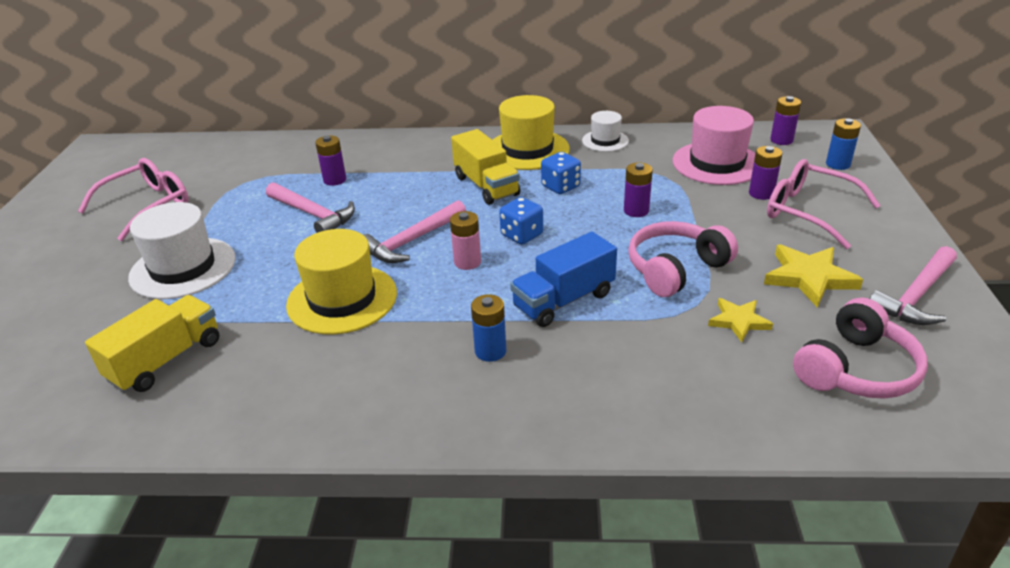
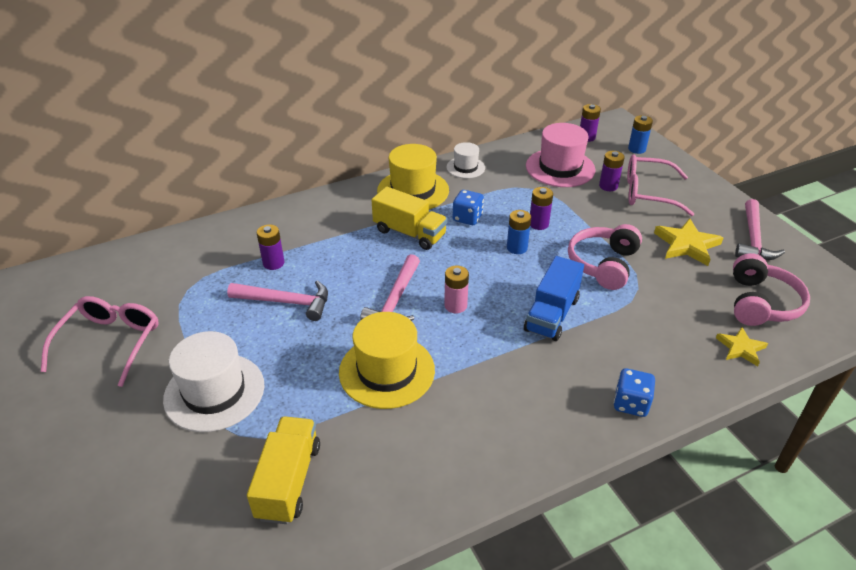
camera: 30 degrees left, 5 degrees up
blue battery [471,294,506,362] -> blue battery moved to [507,210,531,254]
blue dice [499,197,543,244] -> blue dice moved to [614,368,655,417]
yellow star [708,298,773,342] -> yellow star moved to [716,327,768,366]

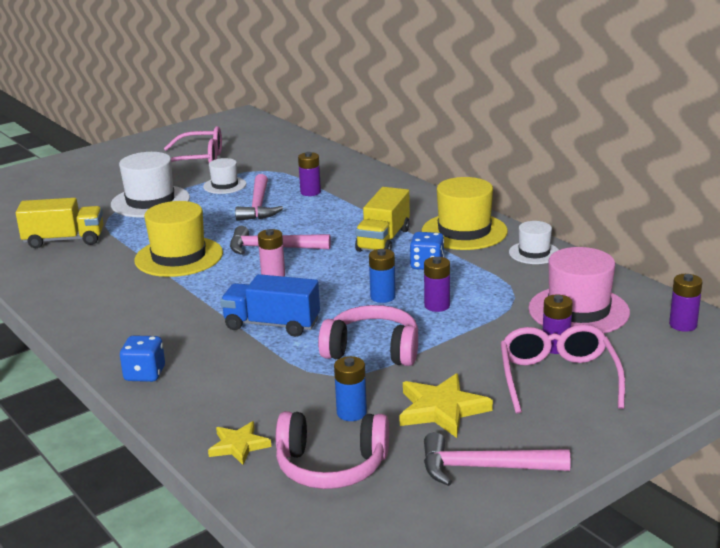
camera: 80 degrees right, 15 degrees down
blue battery [628,115,653,154] -> blue battery moved to [334,356,367,421]
none -> white hat [203,158,246,194]

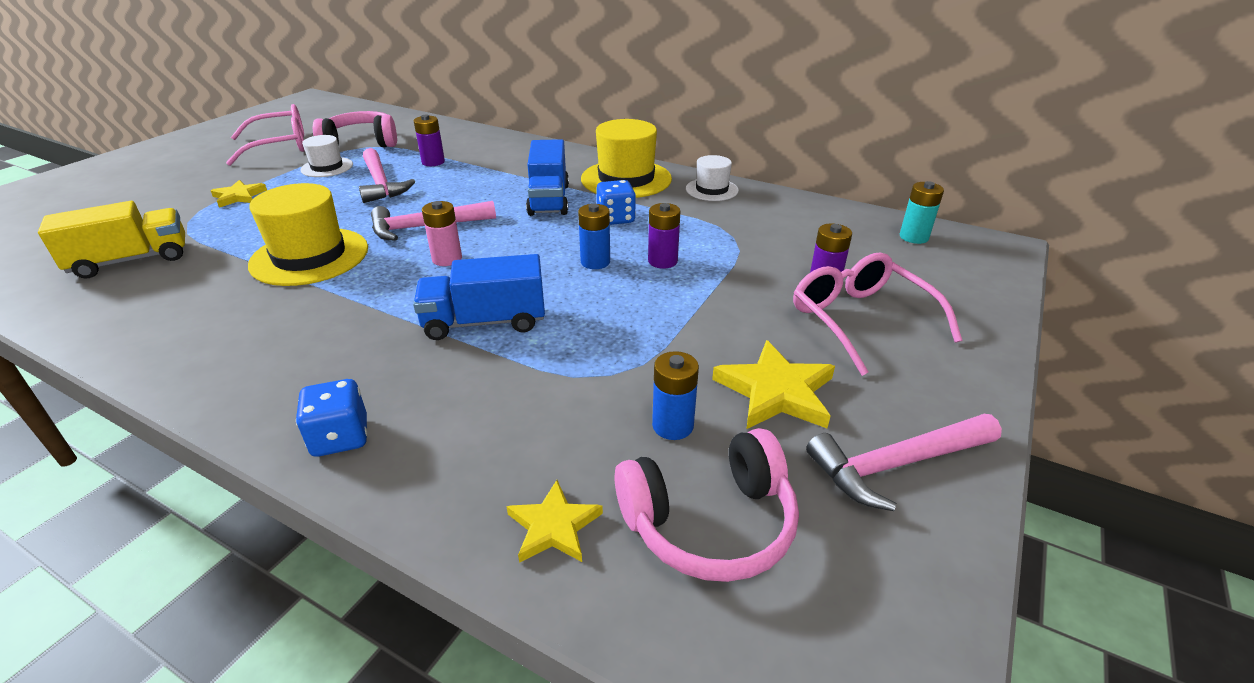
camera: 25 degrees left, 10 degrees up
white hat [111,152,190,218] -> yellow star [211,180,267,208]
pink headphones [318,305,418,366] -> pink headphones moved to [313,111,397,147]
yellow truck [355,187,410,252] -> blue truck [526,139,569,216]
pink hat [528,247,630,333] -> none
purple battery [669,274,702,332] -> turquoise battery [900,181,944,244]

